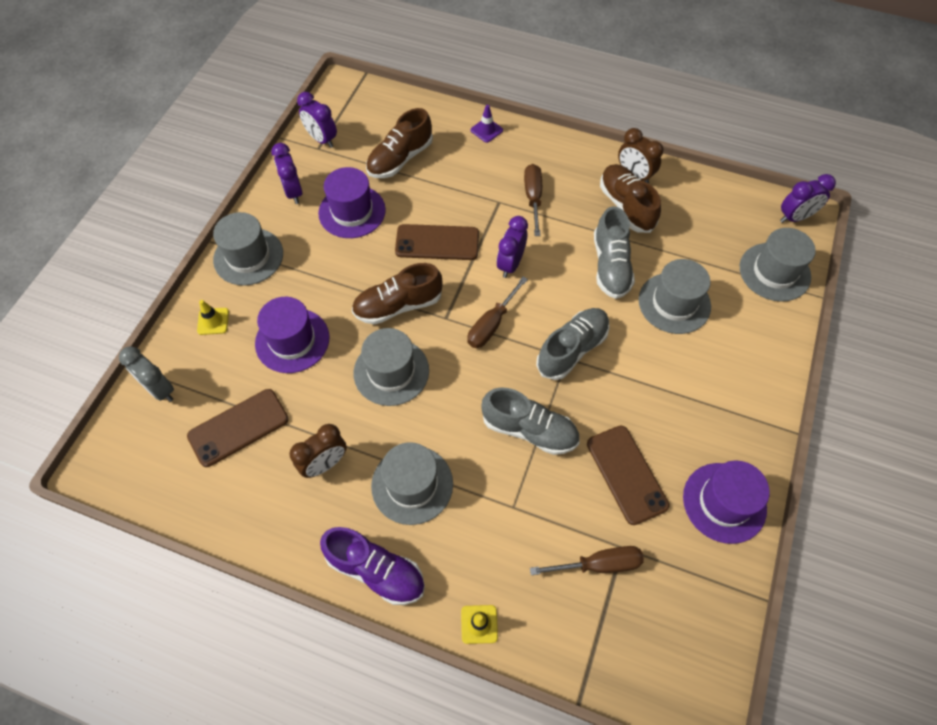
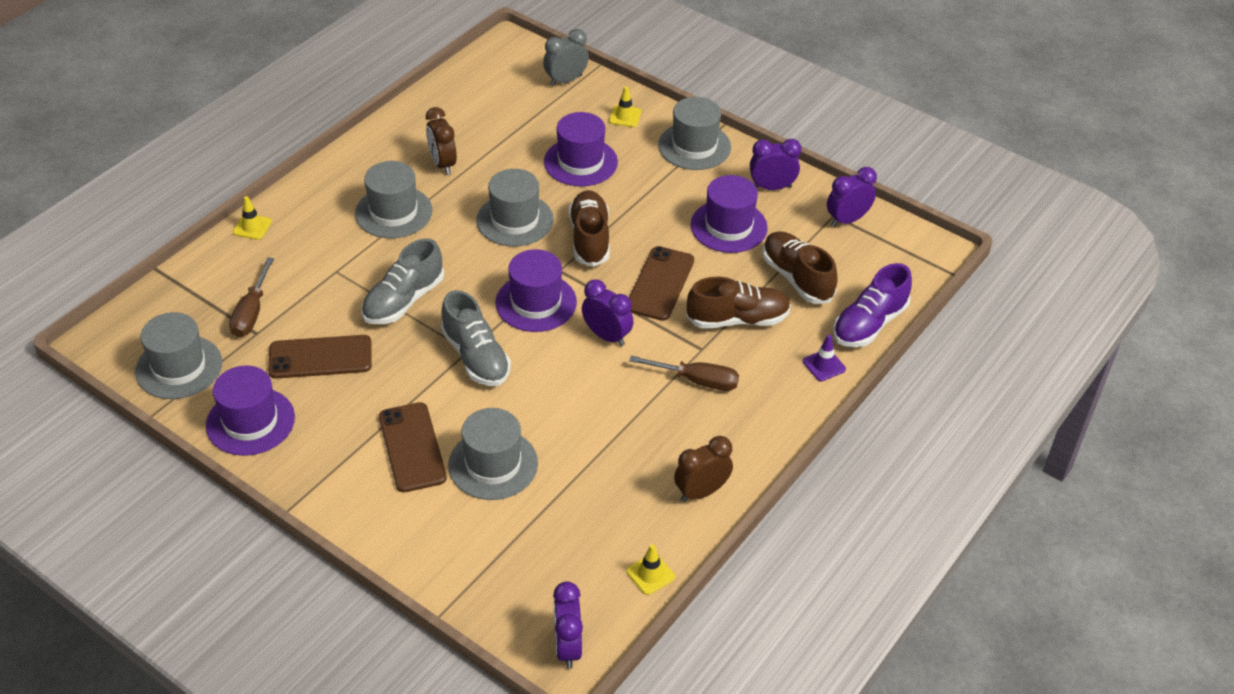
camera: 105 degrees right, 15 degrees down
brown phone [187,389,289,467] -> brown phone moved to [379,402,447,492]
purple shoe [320,527,425,605] -> purple shoe moved to [833,263,912,347]
brown screwdriver [467,277,528,348] -> purple hat [496,249,577,332]
grey shoe [594,206,635,299] -> none
brown shoe [600,164,661,233] -> brown shoe moved to [686,277,791,329]
grey hat [740,228,816,302] -> grey hat moved to [135,312,222,399]
none -> yellow traffic cone [626,544,675,595]

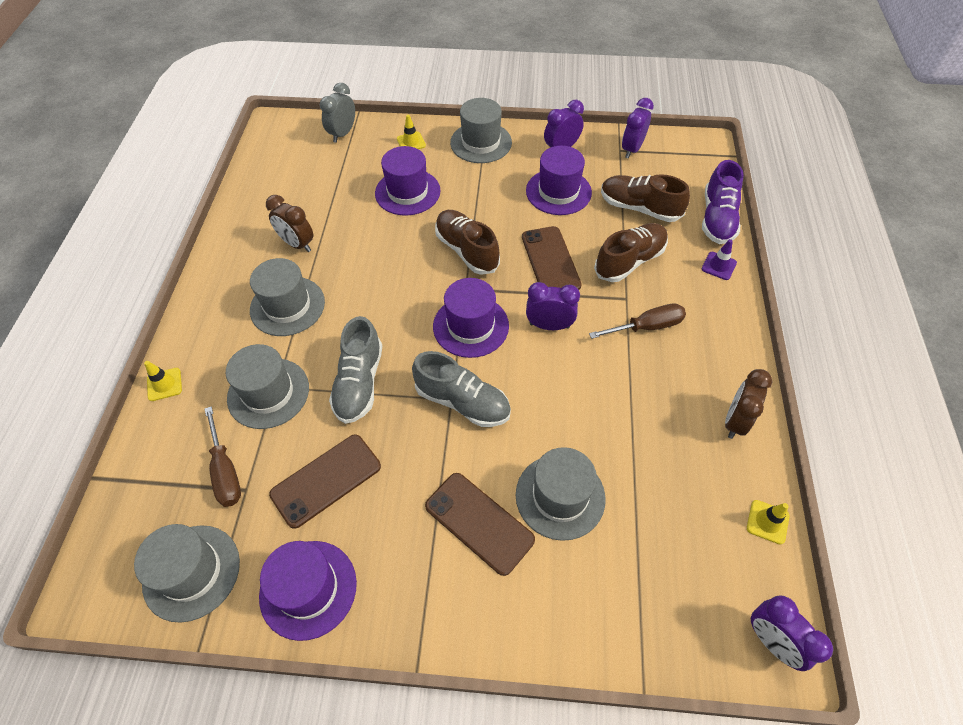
camera: 30 degrees left, 10 degrees up
grey hat [476,169,554,246] -> grey hat moved to [226,344,309,429]

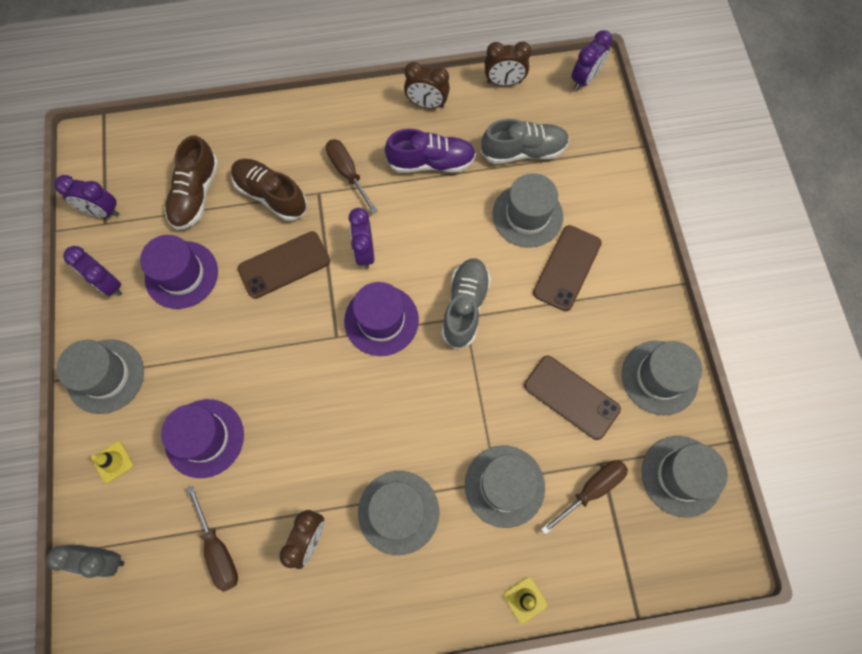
camera: 105 degrees left, 15 degrees up
purple hat [259,541,357,641] -> grey hat [622,341,702,415]
grey shoe [329,316,382,424] -> grey shoe moved to [481,119,569,164]
brown shoe [435,210,500,275] -> none
purple shoe [702,160,744,244] -> purple shoe moved to [385,129,476,173]
purple traffic cone [702,239,737,280] -> none
yellow traffic cone [747,500,790,545] -> brown clock [485,42,532,86]
none -> brown screwdriver [186,486,238,592]

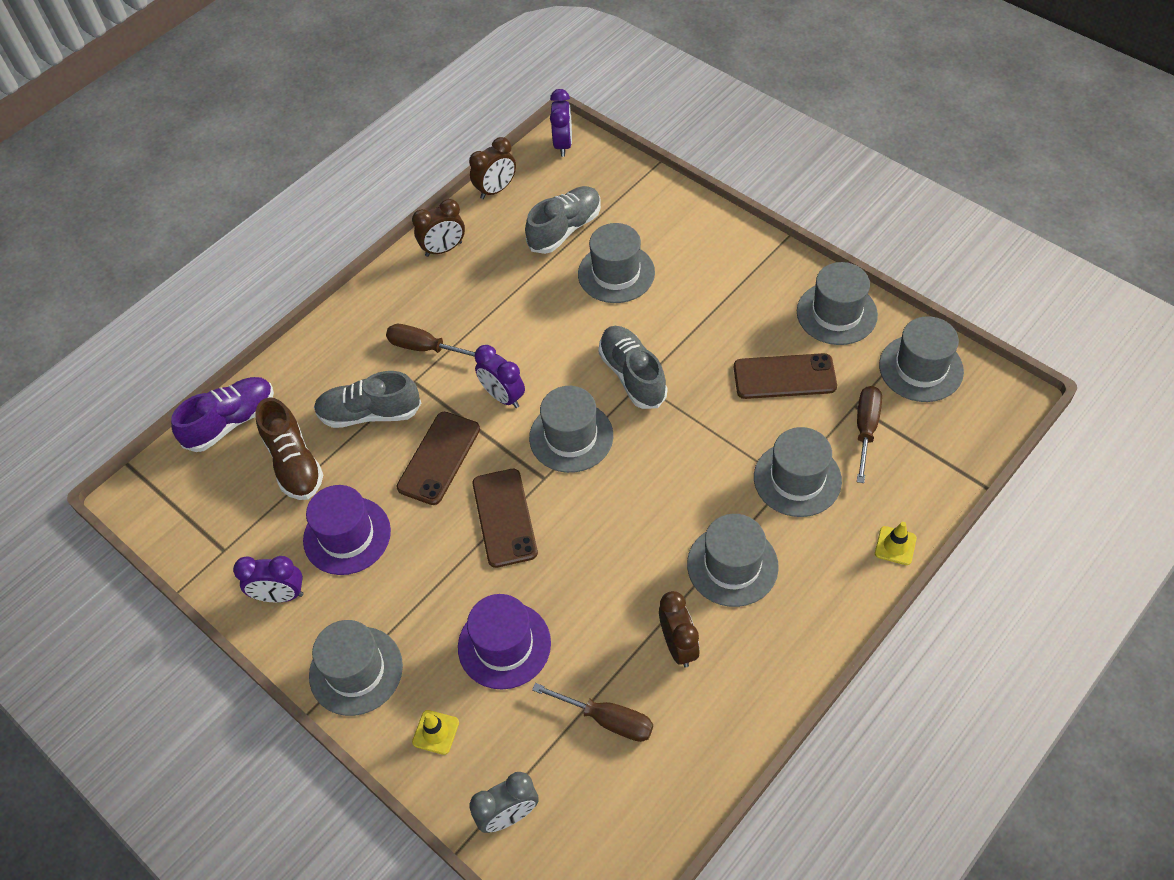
camera: 35 degrees left, 15 degrees down
purple clock [54,175,119,218] -> none
brown shoe [231,159,307,221] -> grey shoe [314,371,421,428]
purple hat [344,282,419,356] -> grey hat [529,386,613,473]
purple shoe [385,129,476,173] -> purple shoe moved to [171,377,274,452]
brown phone [533,225,602,311] -> brown phone moved to [473,469,538,568]

